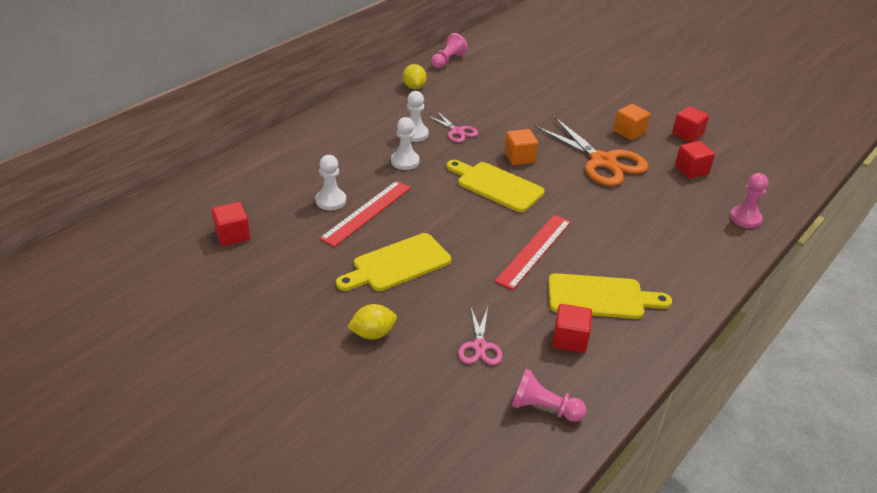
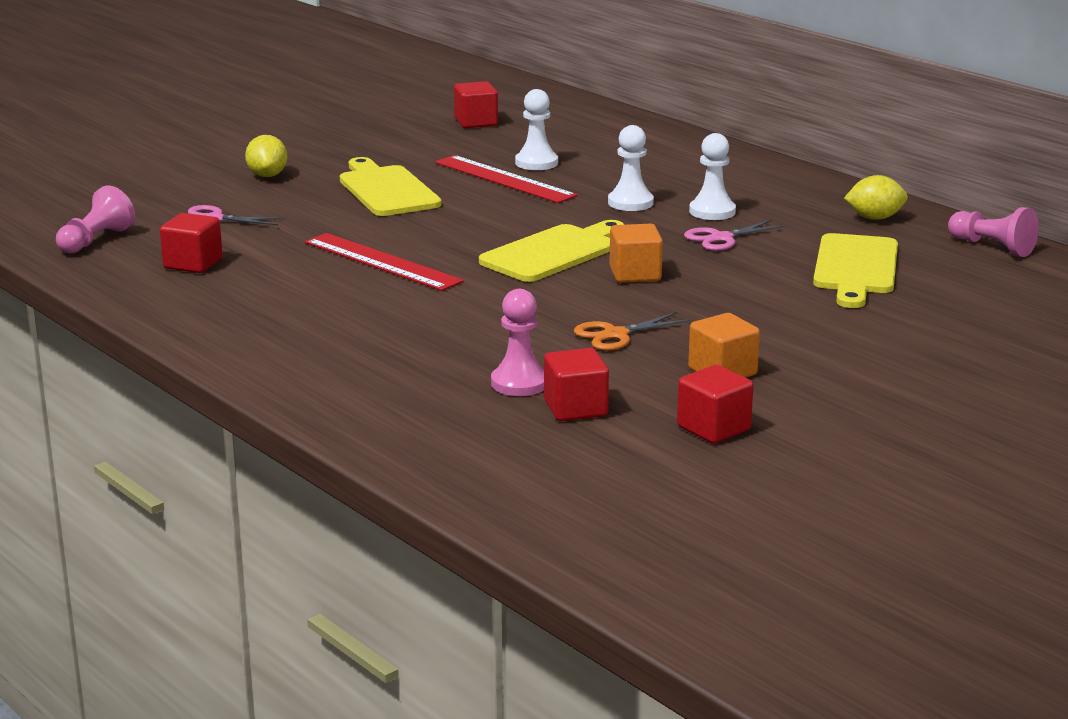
camera: 100 degrees right, 15 degrees down
orange scissors [535,117,648,186] -> orange scissors [574,312,692,351], size x0.50
yellow cutting board [548,273,672,319] -> yellow cutting board moved to [813,233,898,308]
pink pawn [730,173,768,228] -> pink pawn moved to [491,289,544,396]

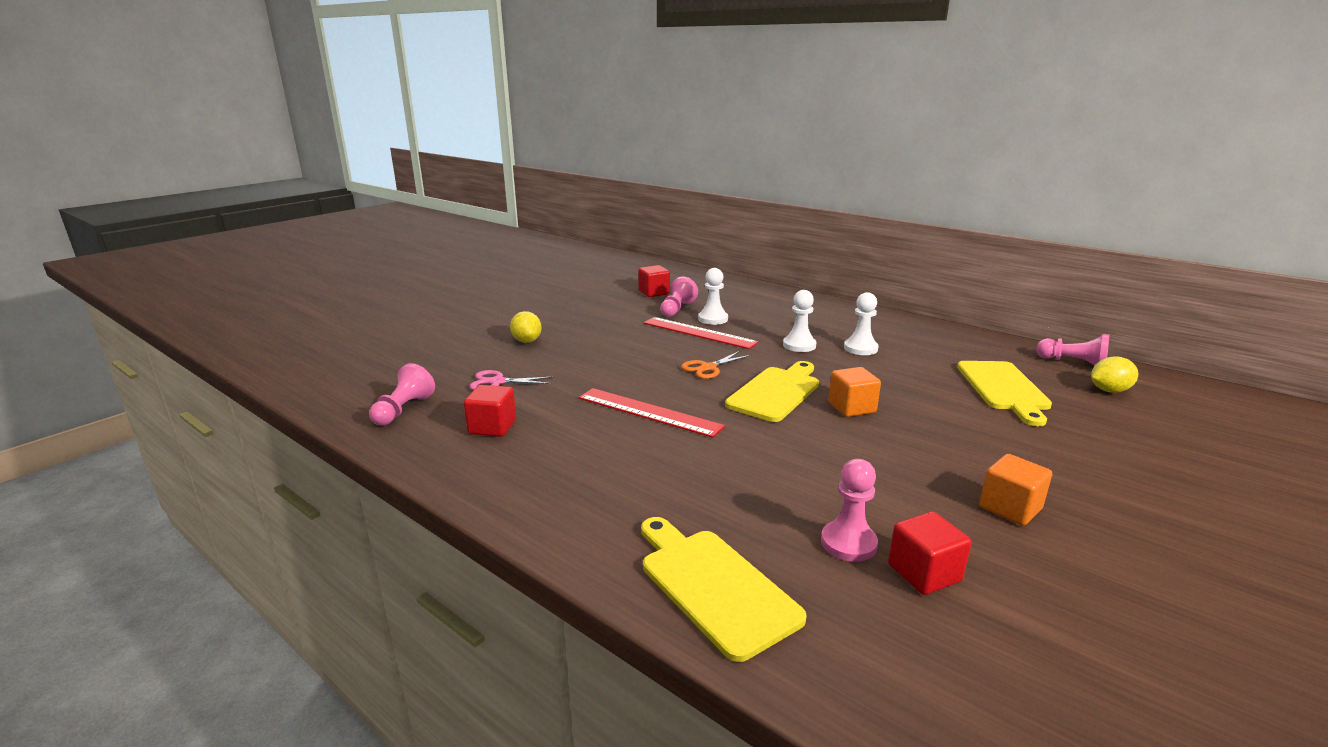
camera: 10 degrees left, 0 degrees up
yellow cutting board [340,157,442,216] -> yellow cutting board moved to [641,517,807,662]
orange scissors [574,312,692,351] -> orange scissors moved to [681,351,752,379]
red cube [677,365,754,443] -> none
pink scissors [684,220,786,251] -> none
yellow lemon [844,175,908,220] -> yellow lemon moved to [1091,356,1138,393]
none -> pink pawn [660,276,698,317]

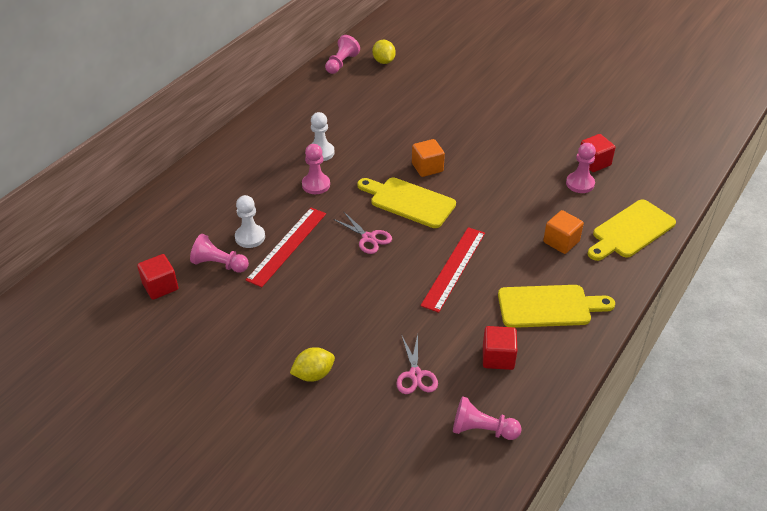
camera: 95 degrees left, 20 degrees up
orange scissors [681,351,752,379] -> pink scissors [333,212,392,254]
white pawn [783,290,817,352] -> pink pawn [302,144,330,194]
yellow cutting board [957,361,1052,426] -> yellow cutting board moved to [498,285,615,328]
orange cube [979,454,1052,526] -> orange cube moved to [543,210,584,254]

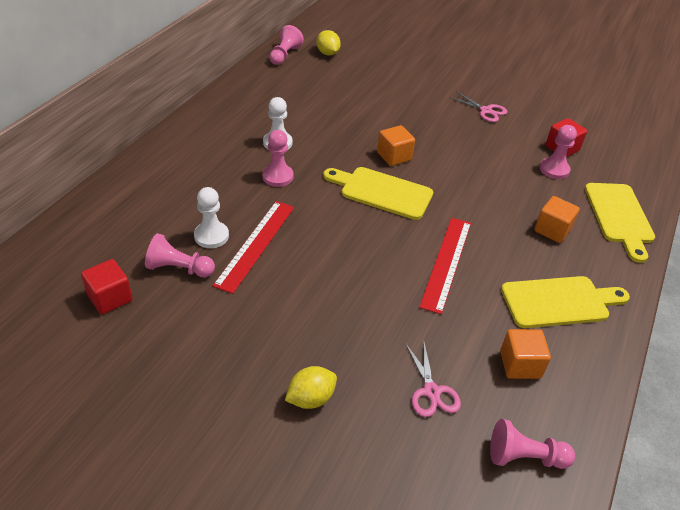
camera: 10 degrees left, 0 degrees up
pink scissors [333,212,392,254] -> pink scissors moved to [449,92,507,122]
red cube [483,326,517,370] -> orange cube [500,329,551,379]
yellow cutting board [588,199,676,261] -> yellow cutting board turned 45 degrees counterclockwise [585,183,655,263]

